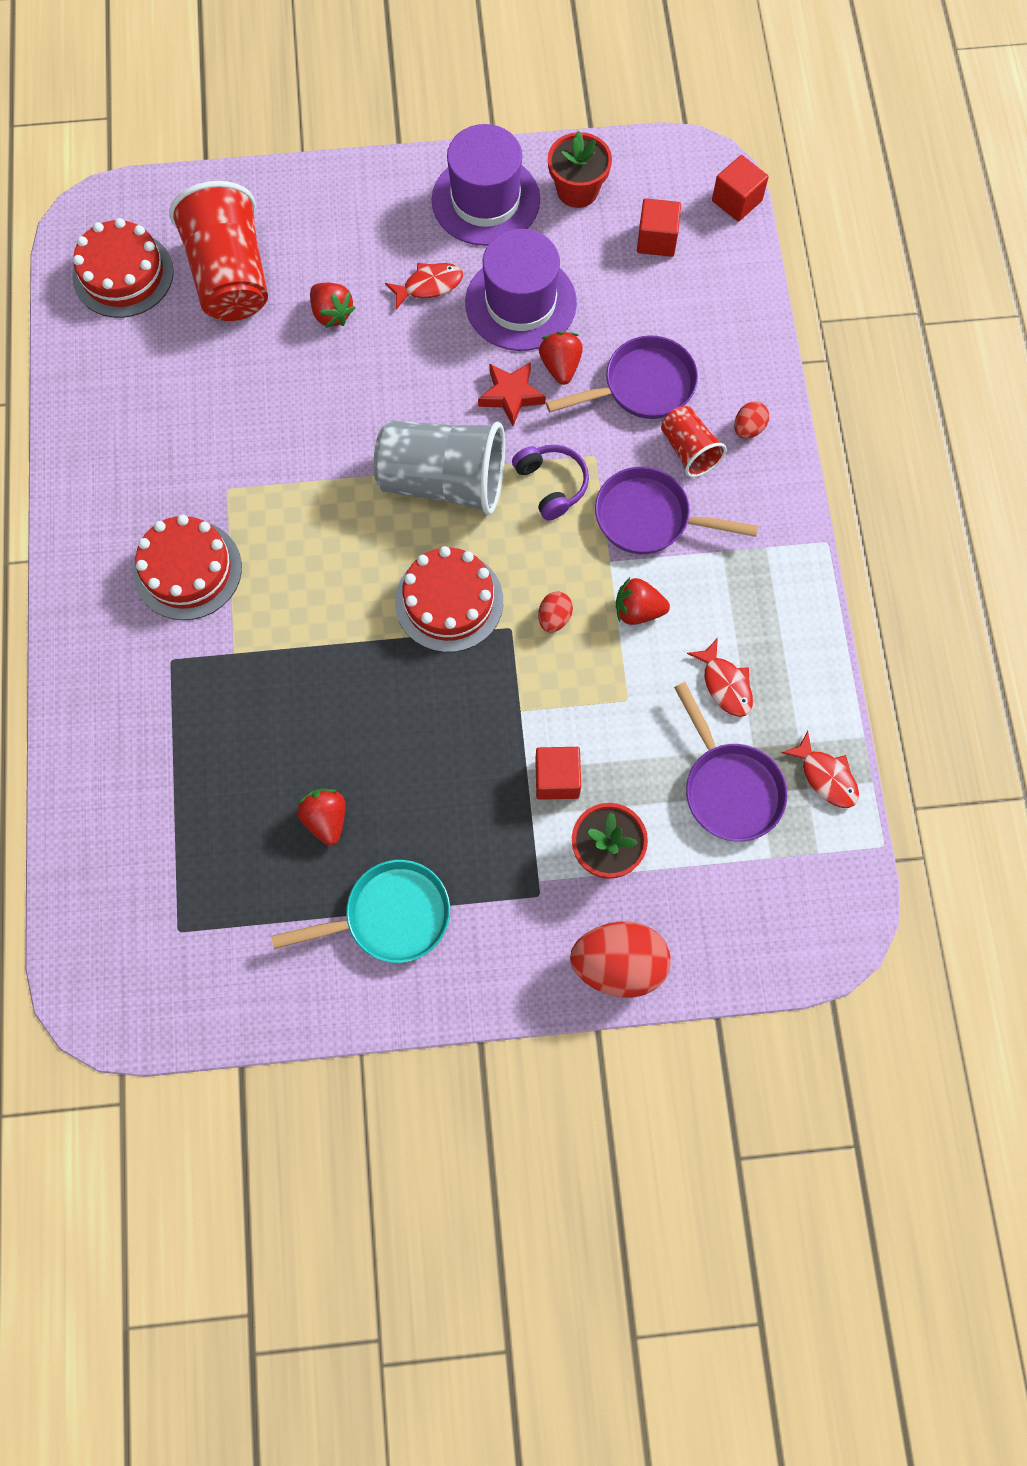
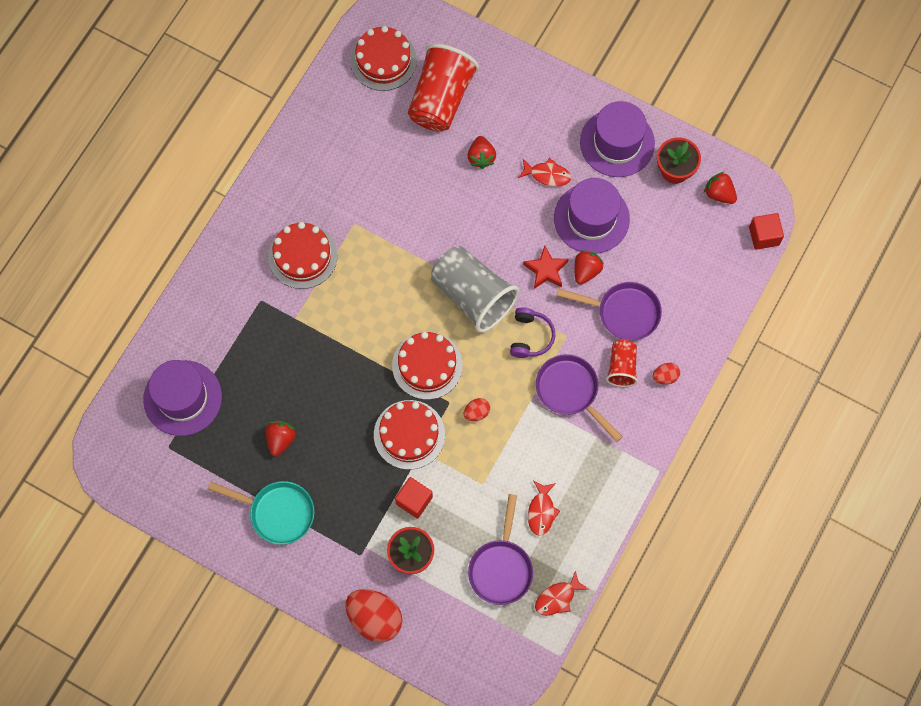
camera: 35 degrees right, 0 degrees up
red strawberry [616,577,670,625] -> red strawberry moved to [704,172,737,204]
red cube [637,198,681,257] -> none
red fish [781,731,859,808] -> red fish turned 60 degrees clockwise [535,571,589,616]
none -> purple hat [143,360,222,436]
none -> red cake [374,400,445,470]

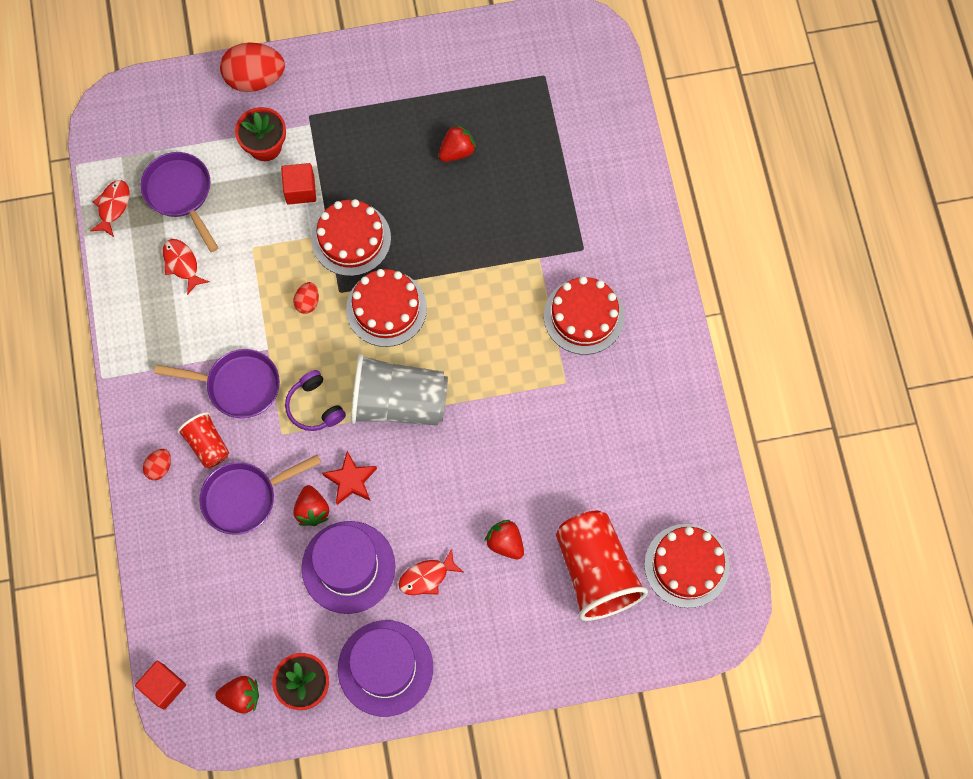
camera: 140 degrees right, 0 degrees up
purple hat [143,360,222,436] -> none
turquoise pan [208,481,314,545] -> none
red strawberry [266,421,296,456] -> red strawberry turned 105 degrees counterclockwise [439,125,476,162]

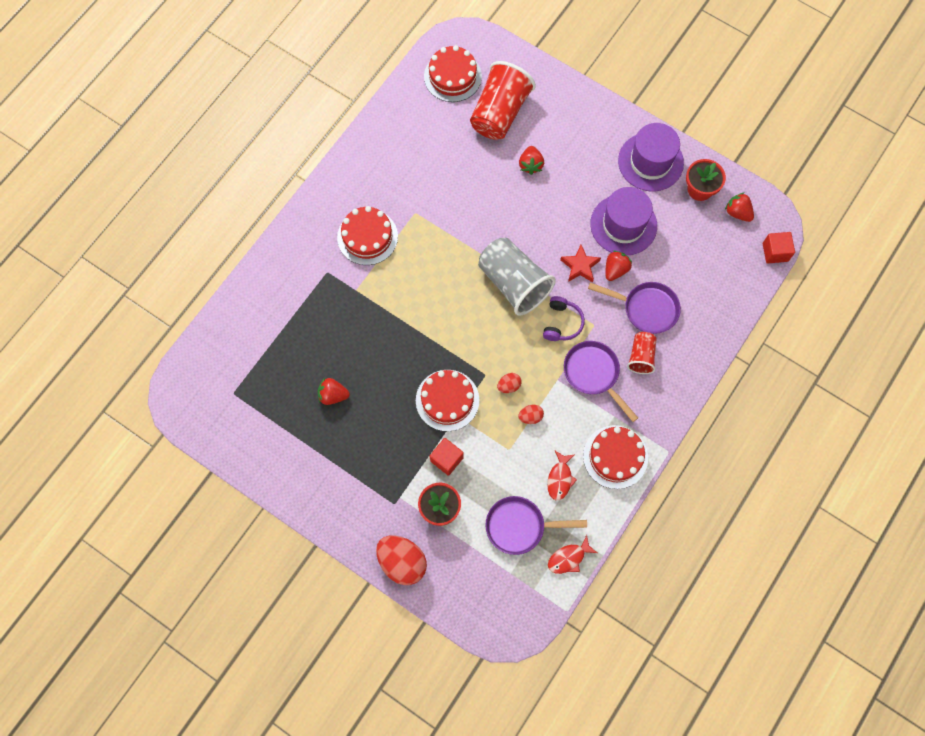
camera: 135 degrees left, 0 degrees up
purple pan [141,152,218,252] -> purple pan turned 75 degrees clockwise [485,496,587,555]
red egg [143,449,171,480] -> red egg moved to [518,405,544,424]
red cake [346,269,427,347] -> red cake moved to [583,425,648,489]
red fish [399,549,463,595] -> none

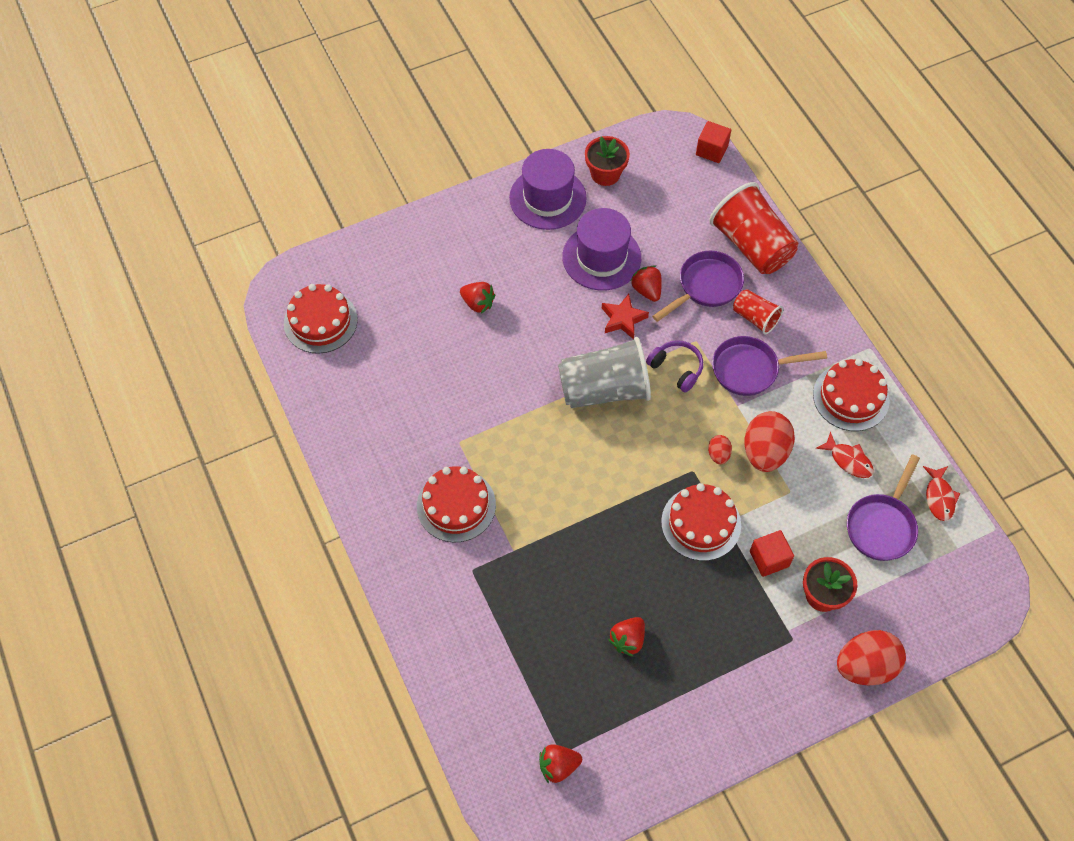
camera: 60 degrees left, 10 degrees down
red cup [470,61,536,140] -> red cup moved to [709,182,798,274]
red egg [518,405,544,424] -> red egg [745,411,795,472], size x2.07
red strawberry [725,192,754,222] -> red strawberry moved to [539,744,582,783]

